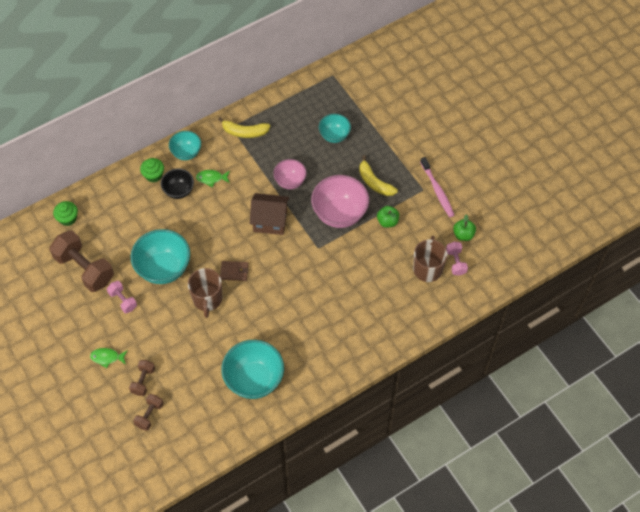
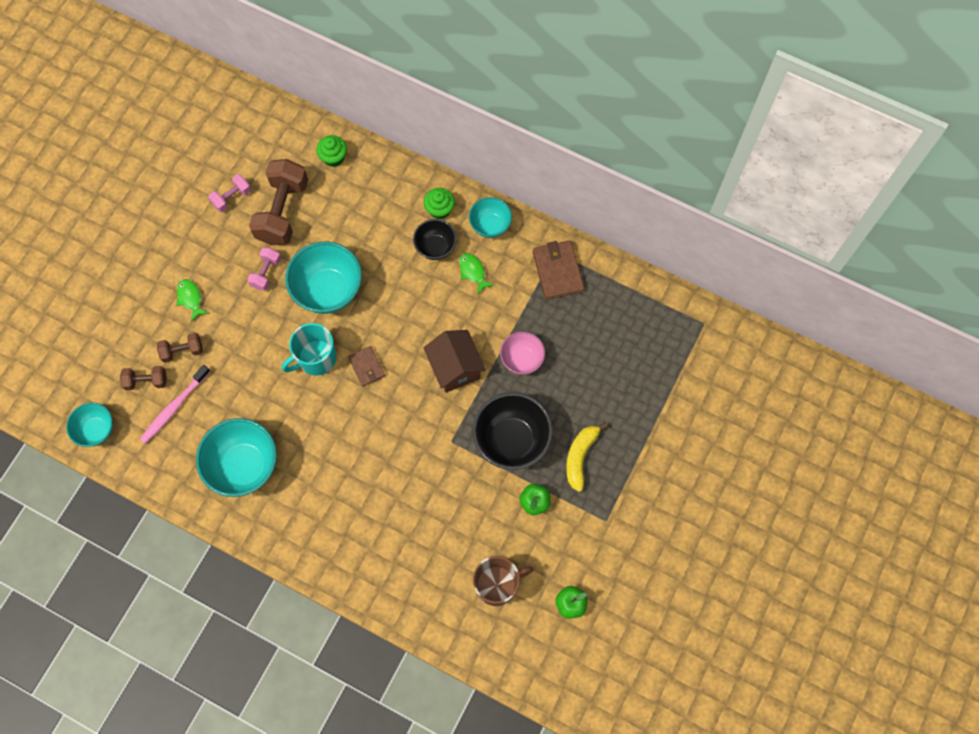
camera: 60 degrees right, 10 degrees up
brown mug [188,268,222,318] -> turquoise mug [282,323,337,376]
yellow banana [218,117,270,138] -> brown wallet [533,240,585,300]
pink bowl [311,175,369,228] -> black bowl [473,392,553,470]
turquoise bowl [319,114,351,143] -> turquoise bowl moved to [66,402,113,447]
pink toothbrush [420,157,454,217] -> pink toothbrush moved to [140,365,210,444]
pink dumbbell [446,242,468,276] -> pink dumbbell moved to [208,174,251,212]

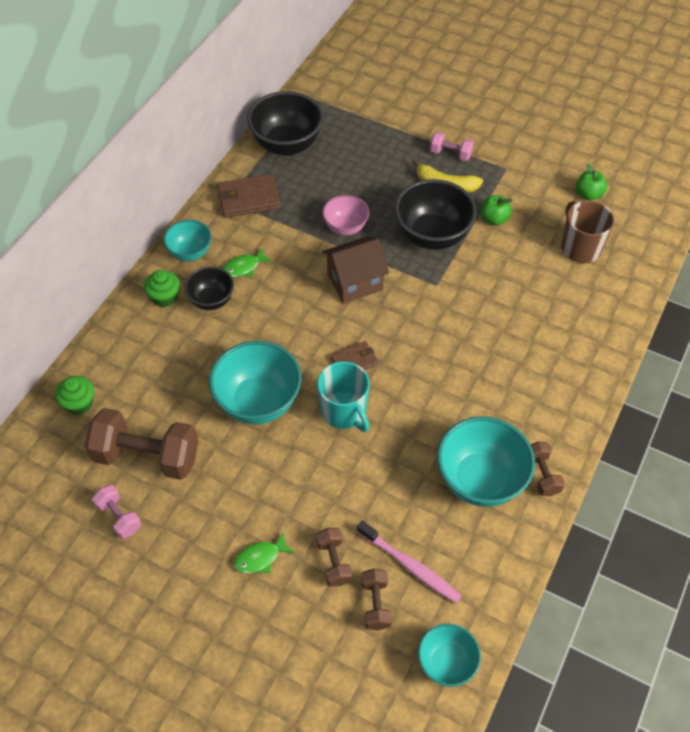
camera: 90 degrees left, 15 degrees down
pink dumbbell [247,247,281,291] -> pink dumbbell moved to [430,131,474,161]
none -> black bowl [247,91,323,156]
none -> brown dumbbell [531,442,565,496]

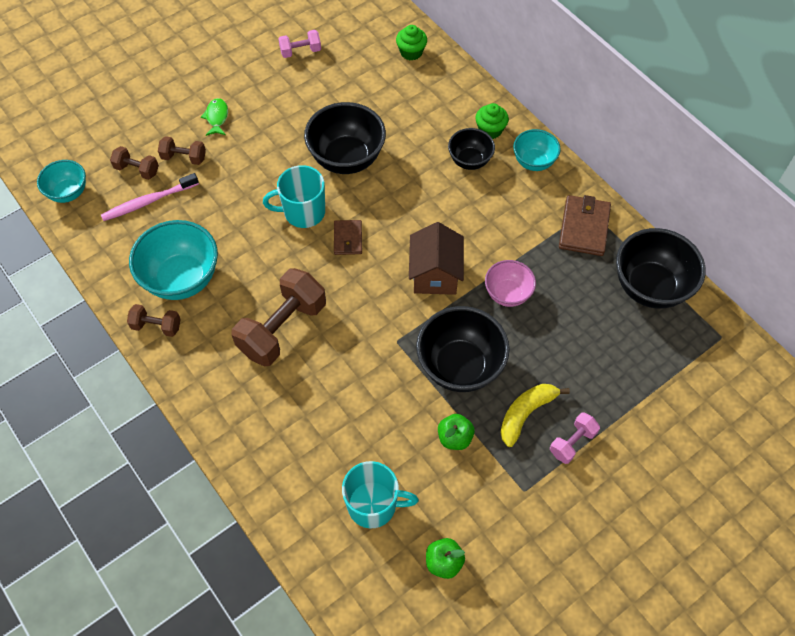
camera: 115 degrees right, 5 degrees up
brown dumbbell [85,408,199,480] -> brown dumbbell moved to [232,268,326,366]
turquoise bowl [209,341,302,424] -> black bowl [304,102,386,174]
green fish [223,248,272,277] -> none
brown mug [561,201,614,263] -> turquoise mug [342,461,419,528]

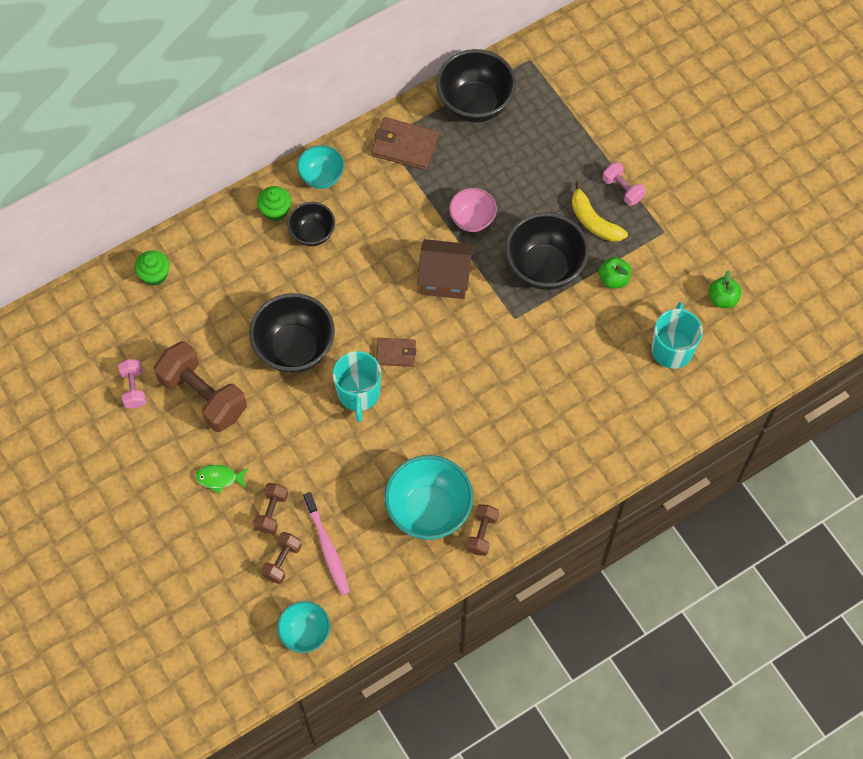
camera: 85 degrees left, 5 degrees up
brown dumbbell [232,268,326,366] -> brown dumbbell moved to [154,341,247,432]

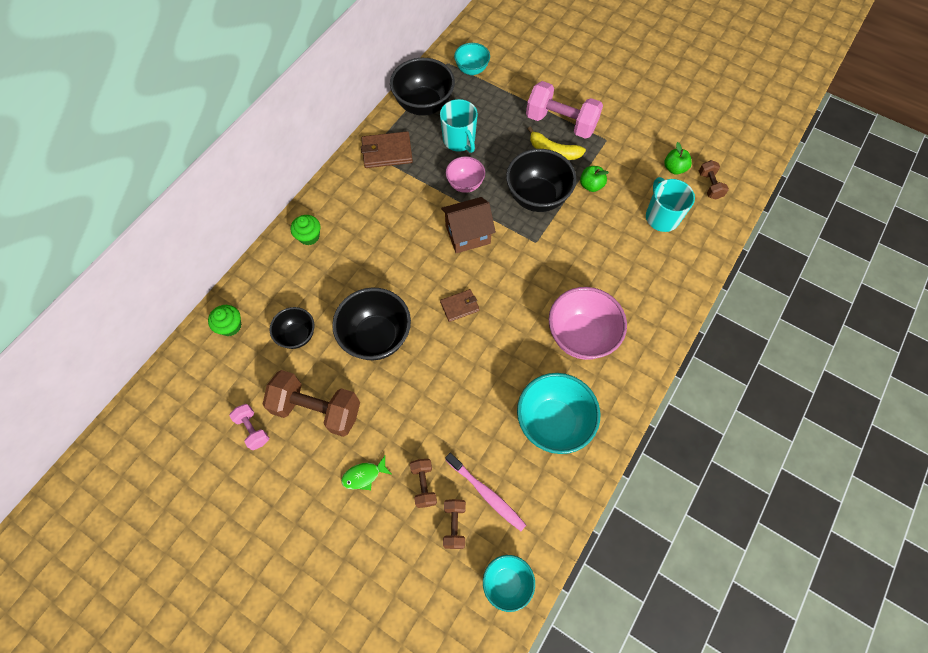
camera: 25 degrees left, 0 degrees up
black bowl [287,202,335,246] -> black bowl moved to [270,307,314,349]
turquoise bowl [297,145,344,189] -> turquoise bowl moved to [454,43,490,75]
turquoise mug [333,351,381,422] -> turquoise mug moved to [440,99,478,153]
brown dumbbell [466,504,499,556] -> brown dumbbell moved to [699,160,729,200]
pink dumbbell [603,162,645,206] -> pink dumbbell [526,81,603,139], size x2.00
none -> pink bowl [549,287,627,360]

